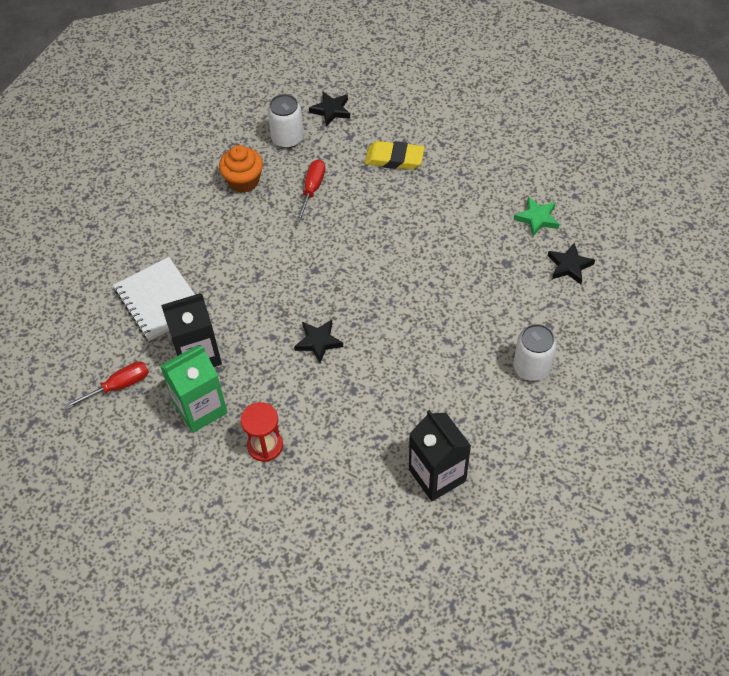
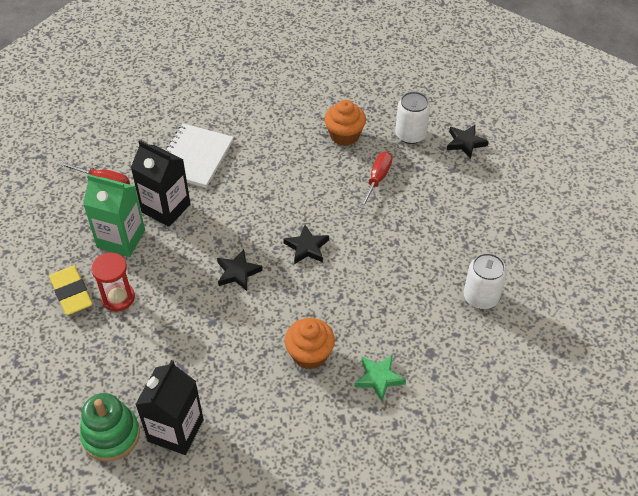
camera: 50 degrees right, 5 degrees down
red screwdriver [296,160,325,222] -> red screwdriver turned 45 degrees counterclockwise [359,152,392,209]
yellow eraser [365,141,424,170] -> yellow eraser moved to [49,266,93,315]
white can [513,324,557,381] -> white can moved to [464,253,507,309]
green star [514,197,559,236] -> green star moved to [355,355,406,402]
black star [548,243,595,284] -> black star moved to [283,225,329,264]
none -> green stacking toy [80,393,140,462]
none -> orange cupcake [285,318,335,370]

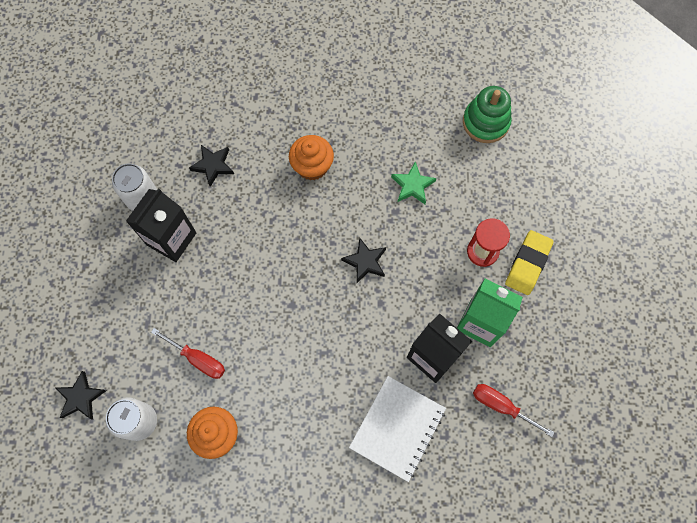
camera: 170 degrees left, 20 degrees up
yellow eraser [49,266,93,315] -> yellow eraser turned 45 degrees clockwise [505,230,554,295]
black carton [135,360,204,455] -> black carton moved to [126,188,196,262]
black star [283,225,329,264] -> black star moved to [189,145,234,187]
green star [355,355,406,402] -> green star moved to [391,162,436,204]
red screwdriver [359,152,392,209] -> red screwdriver turned 90 degrees counterclockwise [151,328,225,379]

